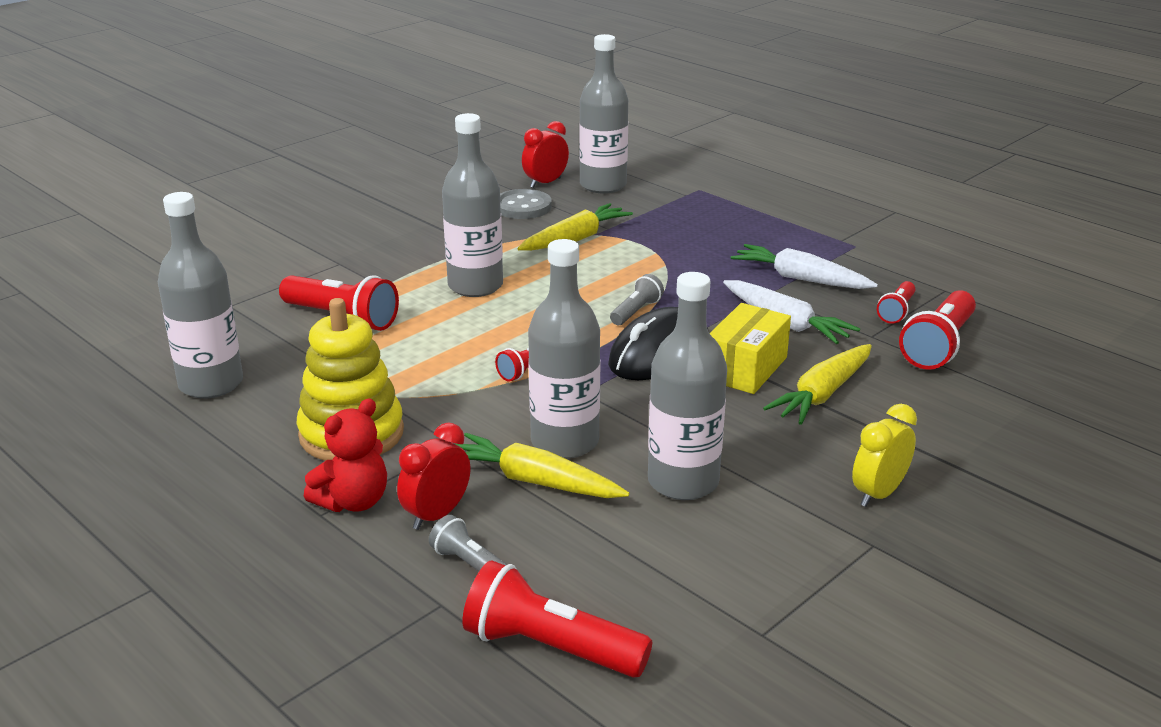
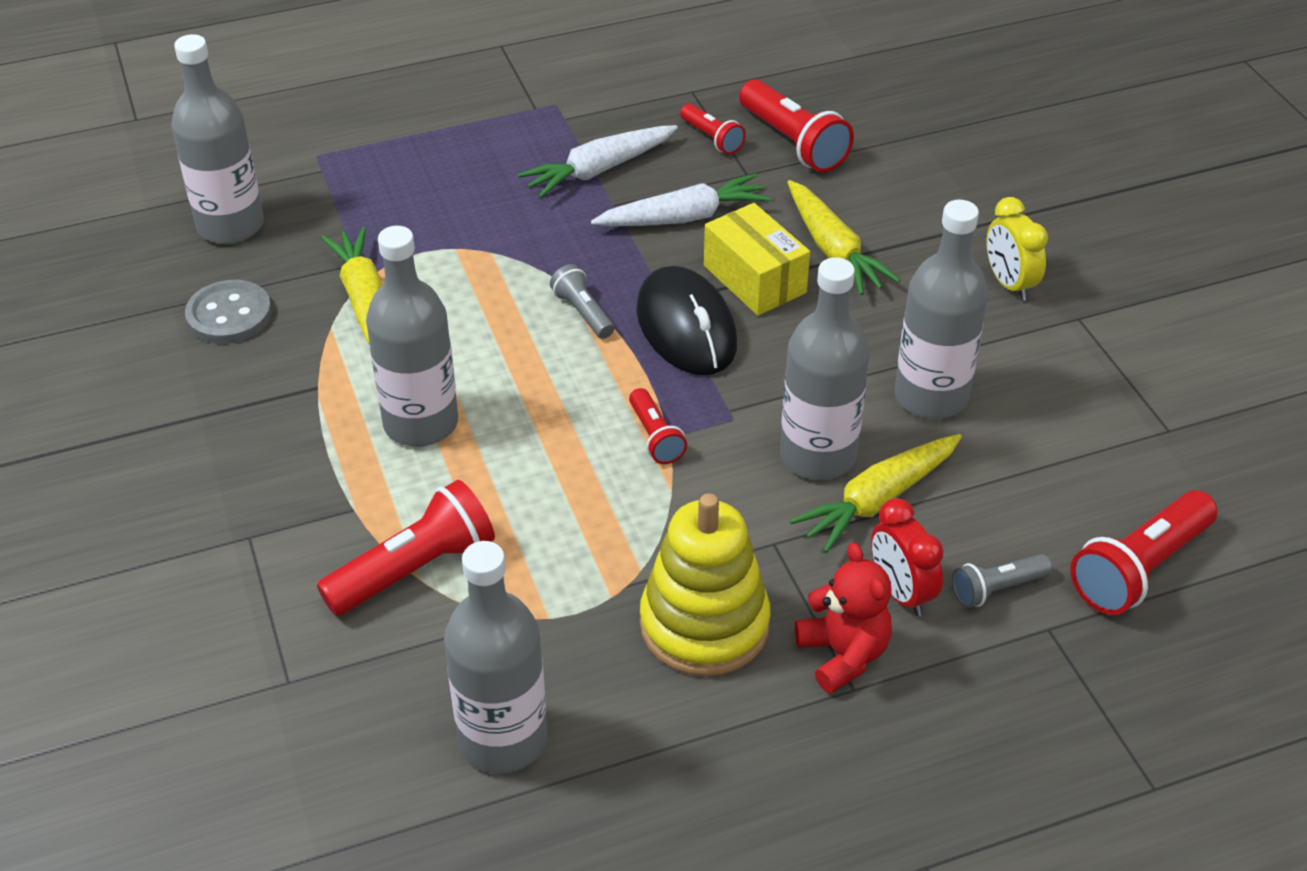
camera: 65 degrees left, 15 degrees up
red clock [522,121,569,188] -> none

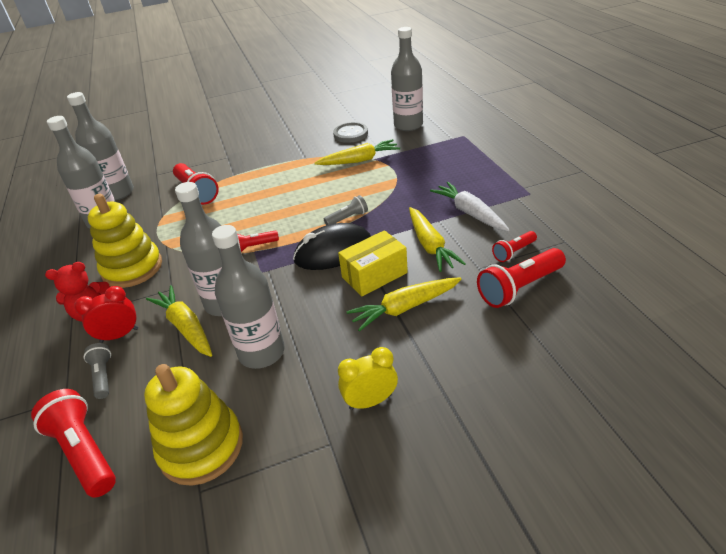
camera: 95 degrees right, 5 degrees down
grey bottle [366,226,458,446] -> grey bottle moved to [67,92,134,200]
white carrot [591,173,771,226] -> yellow carrot [409,207,466,272]
none -> yellow stacking toy [144,364,243,486]

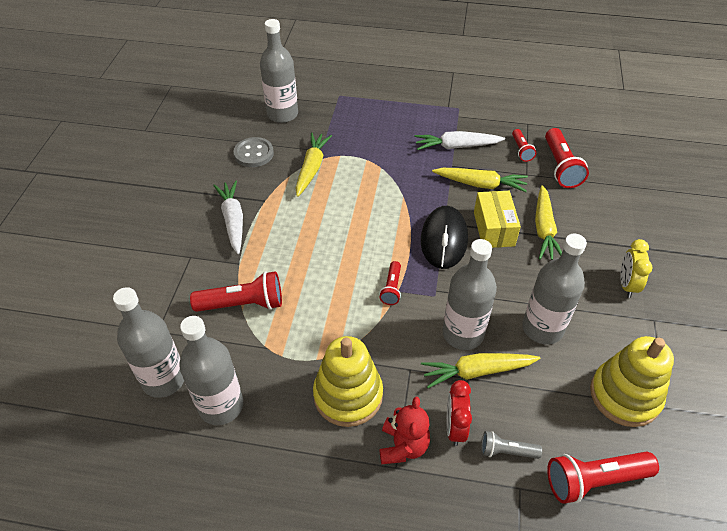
camera: 65 degrees left, 10 degrees up
grey flashlight [324,195,368,225] -> none
none -> white carrot [213,180,243,254]

